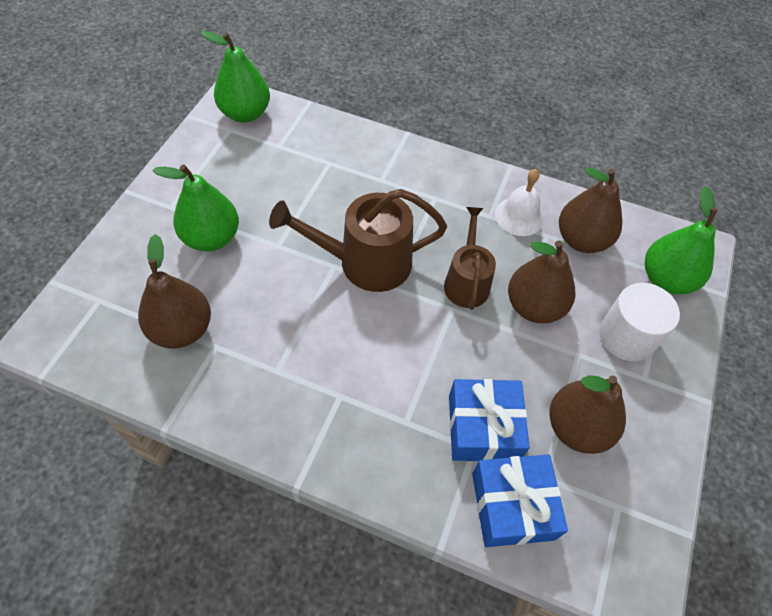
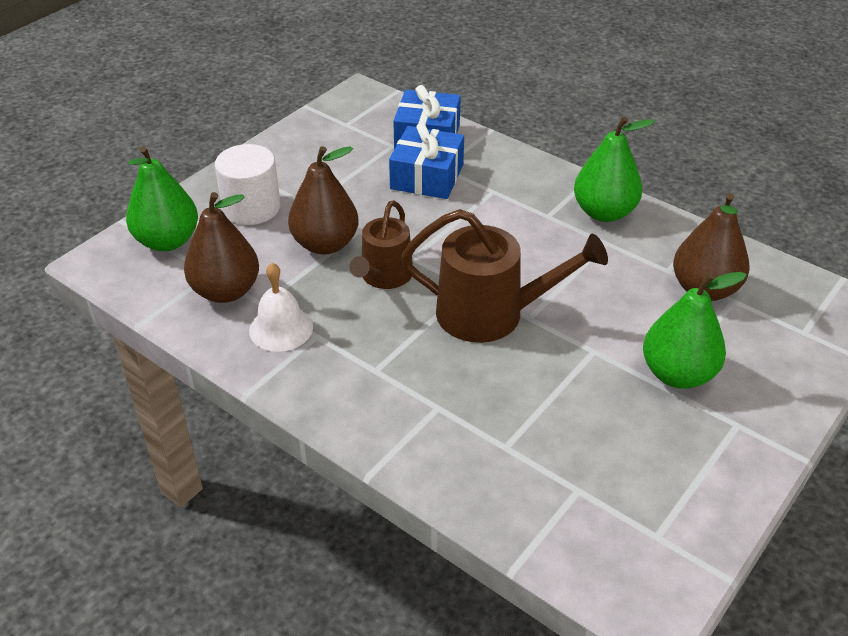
camera: 160 degrees left, 15 degrees down
green pear [200,31,270,122] -> green pear moved to [574,116,655,222]
brown pear [549,375,626,454] -> none

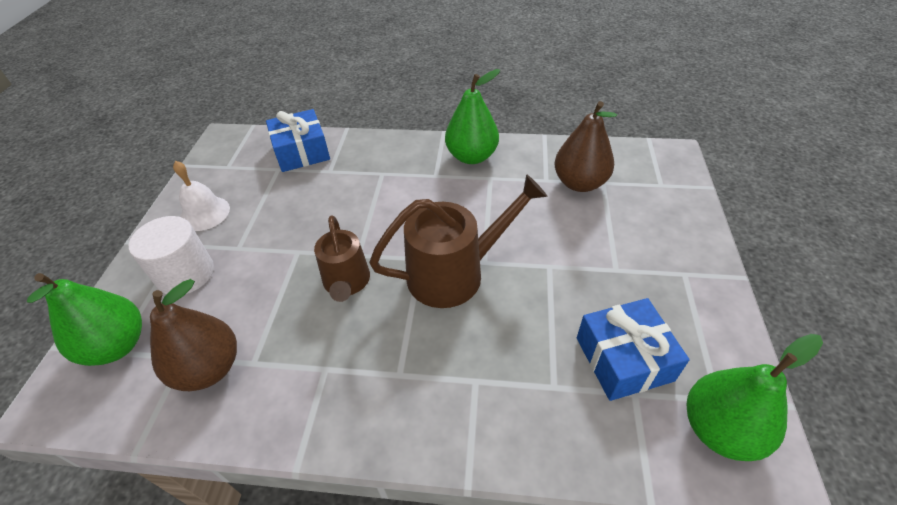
camera: 30 degrees left, 5 degrees up
white bell [249,263,313,352] -> white bell moved to [173,161,230,231]
brown pear [288,146,359,255] -> none
blue gift [389,123,464,199] -> blue gift moved to [577,298,690,401]
green pear [643,272,747,389] -> green pear moved to [687,334,823,461]

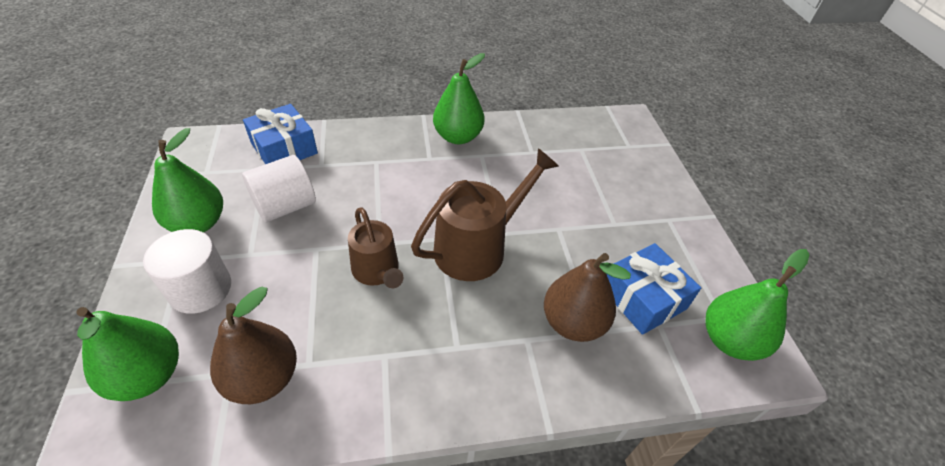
camera: 20 degrees left, 0 degrees up
white bell [173,161,230,231] -> green pear [152,128,223,233]
brown pear [554,101,617,192] -> brown pear moved to [544,253,631,342]
none -> white cylinder [242,155,316,222]

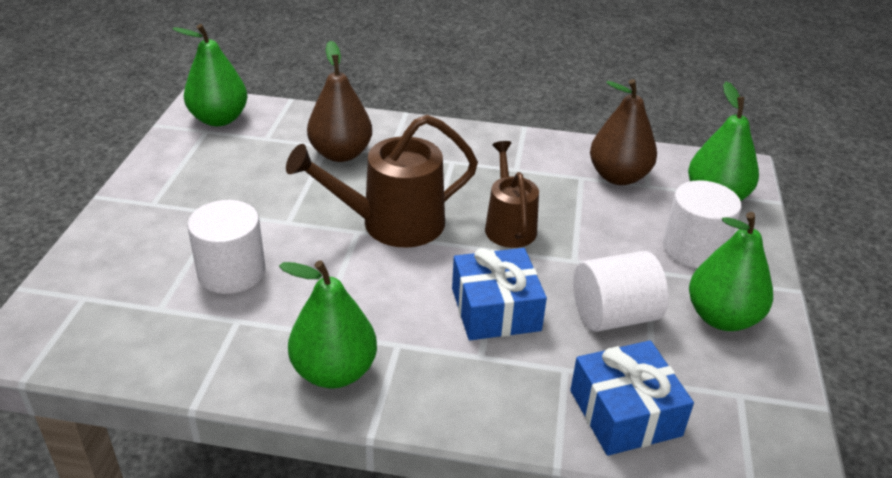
camera: 160 degrees left, 10 degrees down
blue gift [607,243,701,335] -> blue gift moved to [452,248,547,340]
none -> white cylinder [187,200,265,294]

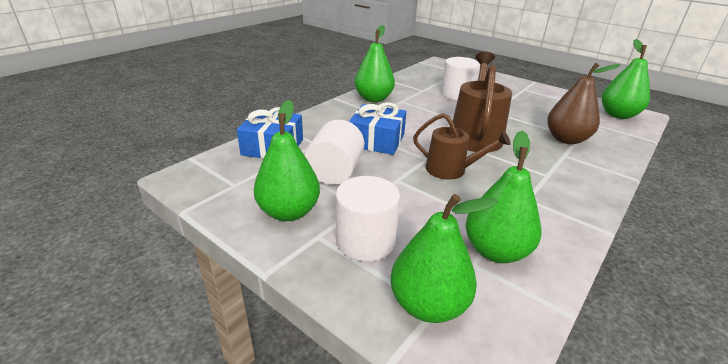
camera: 120 degrees right, 5 degrees down
brown pear [590,79,657,185] -> green pear [466,131,542,263]

